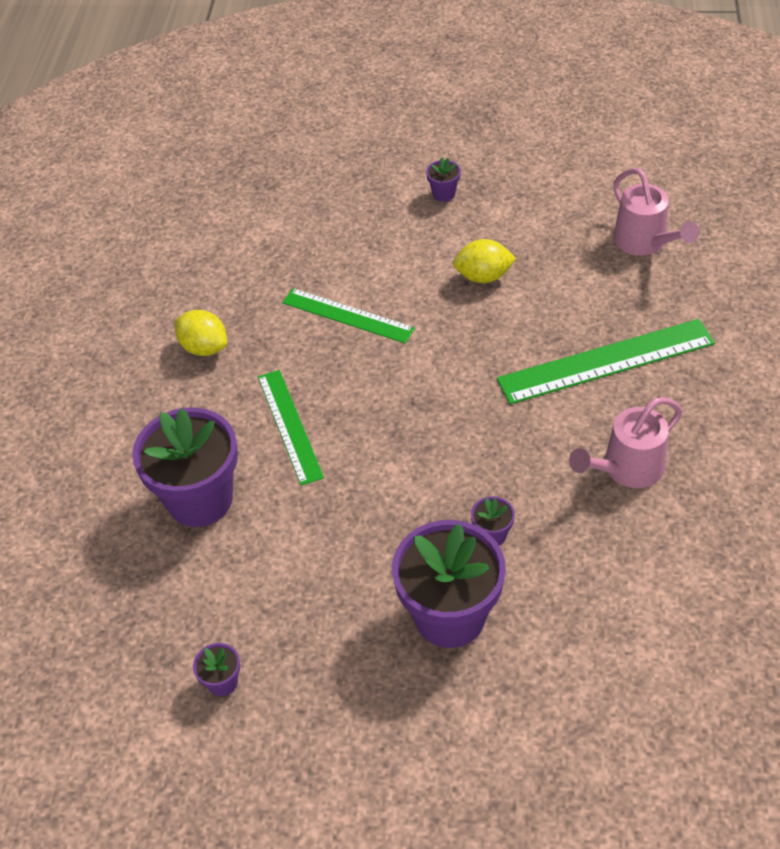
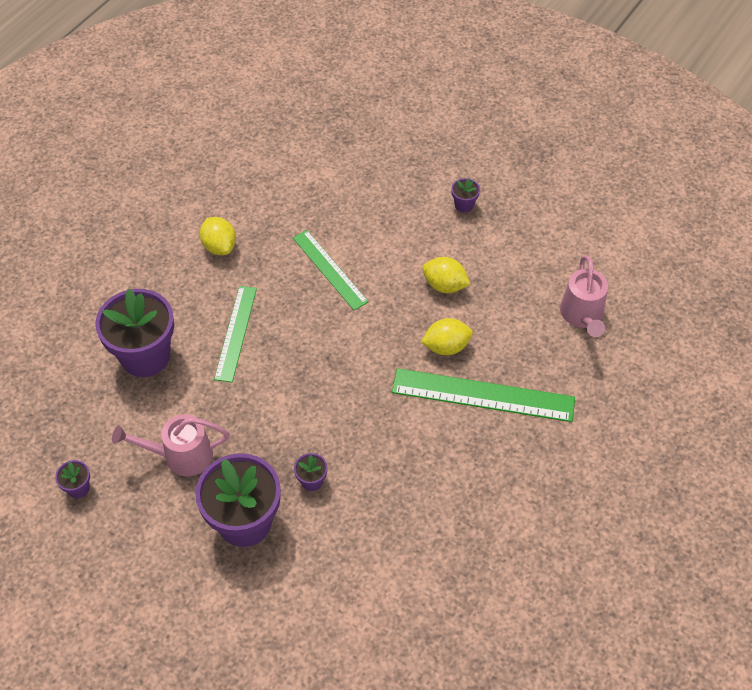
camera: 25 degrees right, 5 degrees up
pink watering can [569,397,683,488] -> pink watering can moved to [112,414,230,476]
none -> yellow lemon [421,318,473,355]

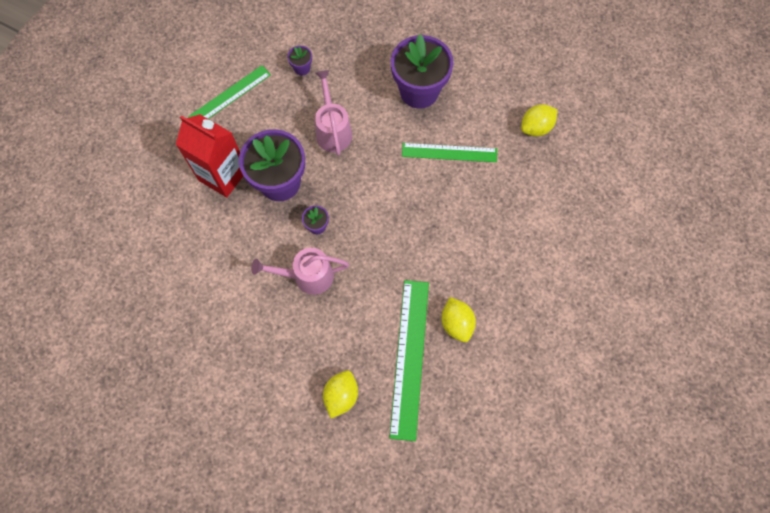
camera: 85 degrees right, 15 degrees up
green ruler [293,230,369,310] -> green ruler moved to [188,65,271,119]
yellow lemon [422,257,470,293] -> yellow lemon moved to [323,370,358,418]
purple flower pot [451,178,480,213] -> none
pink watering can [560,255,608,337] -> pink watering can moved to [251,248,349,295]
none -> red carton [176,114,243,197]

